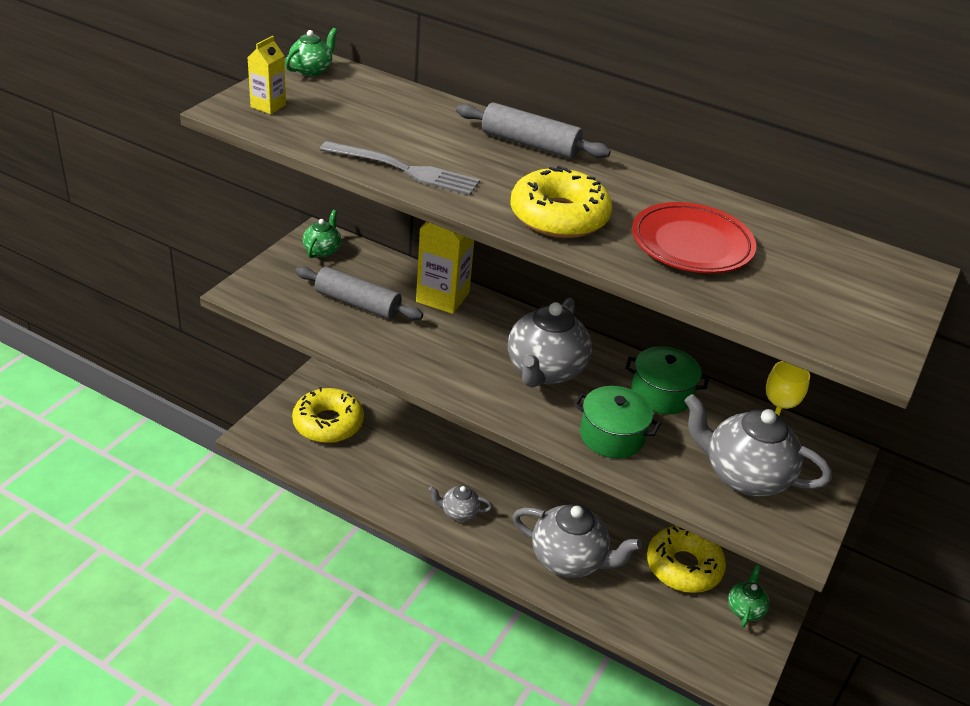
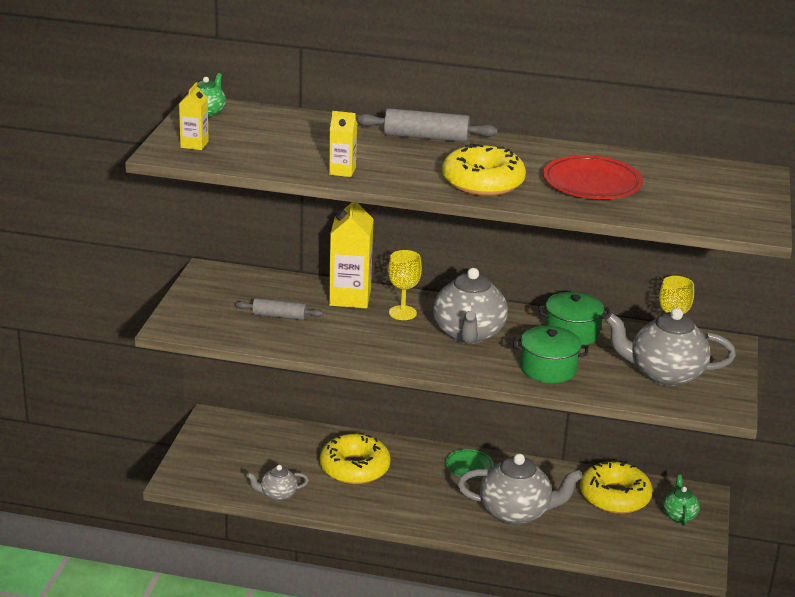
camera: 15 degrees left, 10 degrees down
yellow donut [292,387,364,443] -> yellow donut moved to [320,434,391,485]
grey rolling pin [295,266,423,320] -> grey rolling pin [236,298,323,320], size x0.66
green teapot [303,210,341,258] -> none
grey fork [320,141,480,196] -> yellow carton [329,111,357,177]
grey teapot [429,486,493,521] -> grey teapot moved to [247,465,309,501]
none -> yellow goblet [388,250,422,320]
none -> green plate [445,449,494,478]

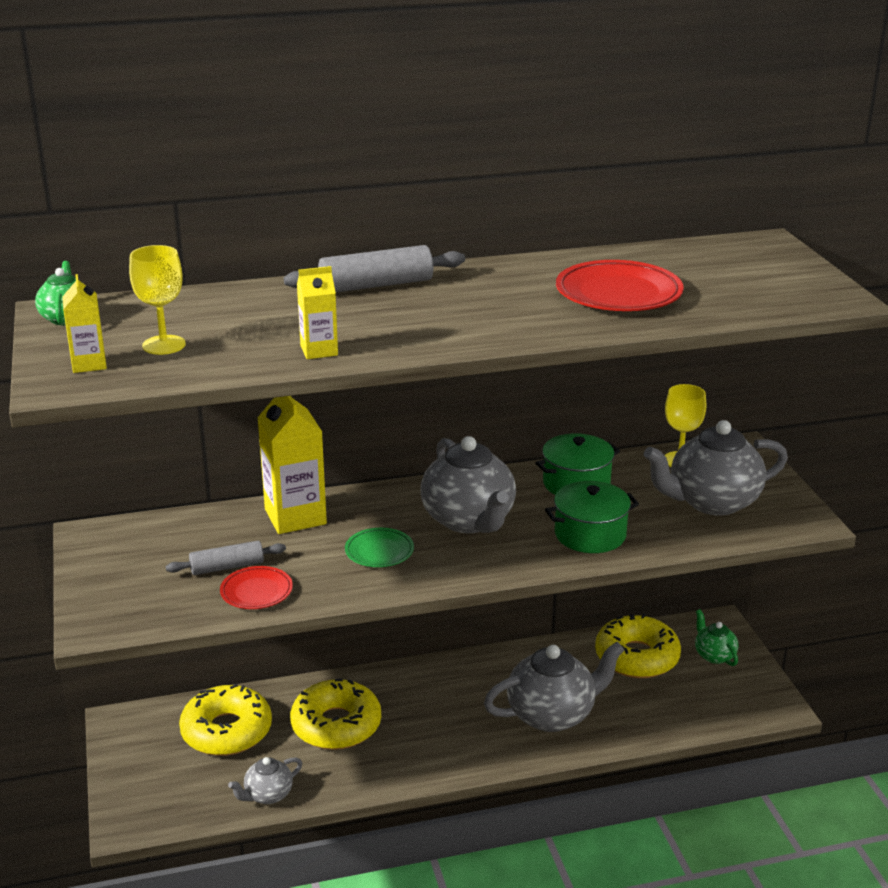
camera: 25 degrees left, 0 degrees up
yellow goblet [388,250,422,320] -> yellow goblet moved to [129,245,186,355]
yellow donut [442,143,526,196] -> yellow donut moved to [179,684,272,756]
green plate [445,449,494,478] -> green plate moved to [345,528,414,567]
none -> red plate [220,566,293,609]

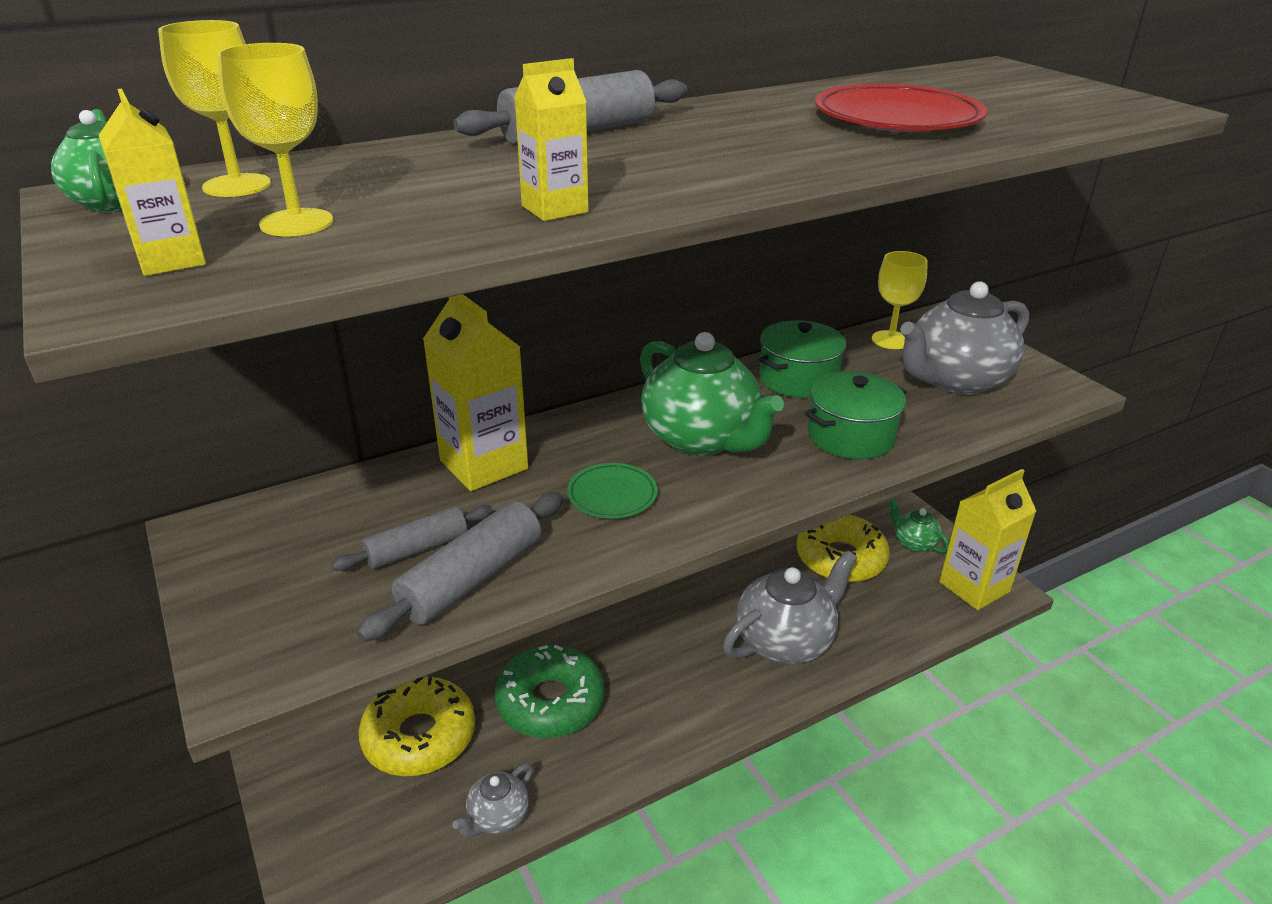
camera: 15 degrees left, 5 degrees up
red plate [220,566,293,609] -> grey rolling pin [357,492,563,642]
yellow donut [290,679,381,750] -> green donut [495,645,605,739]
grey teapot [420,436,516,533] -> green teapot [640,332,784,456]
none -> yellow goblet [158,20,271,197]
none -> yellow carton [939,469,1036,610]

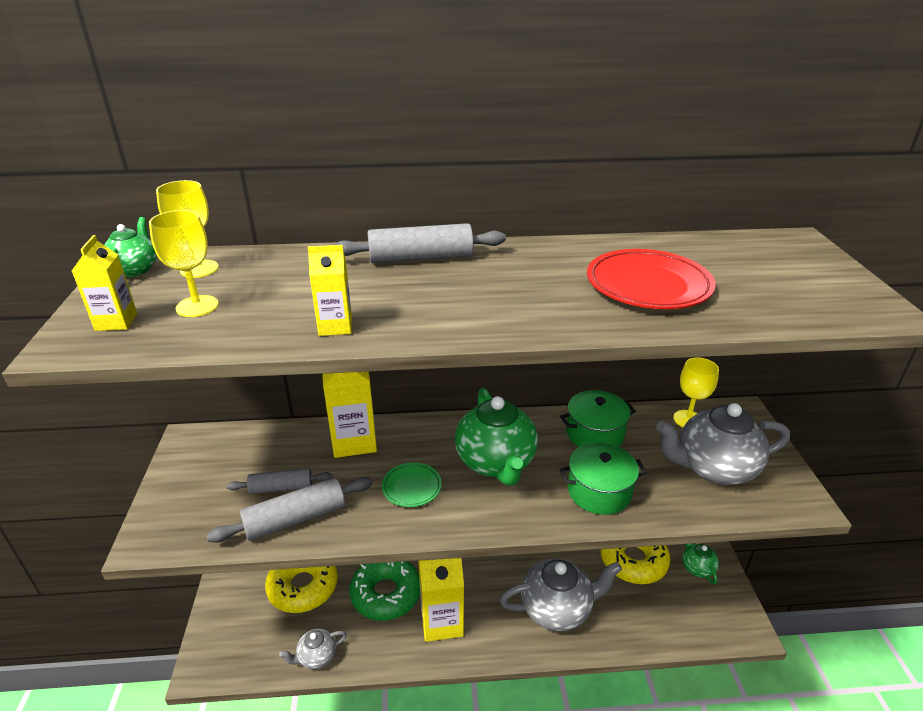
camera: 25 degrees right, 0 degrees up
yellow carton [939,469,1036,610] -> yellow carton moved to [418,558,464,642]

